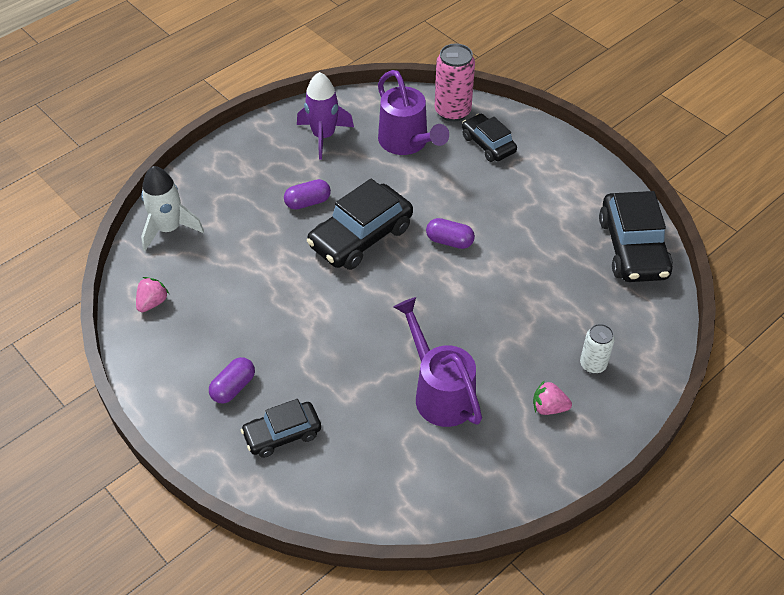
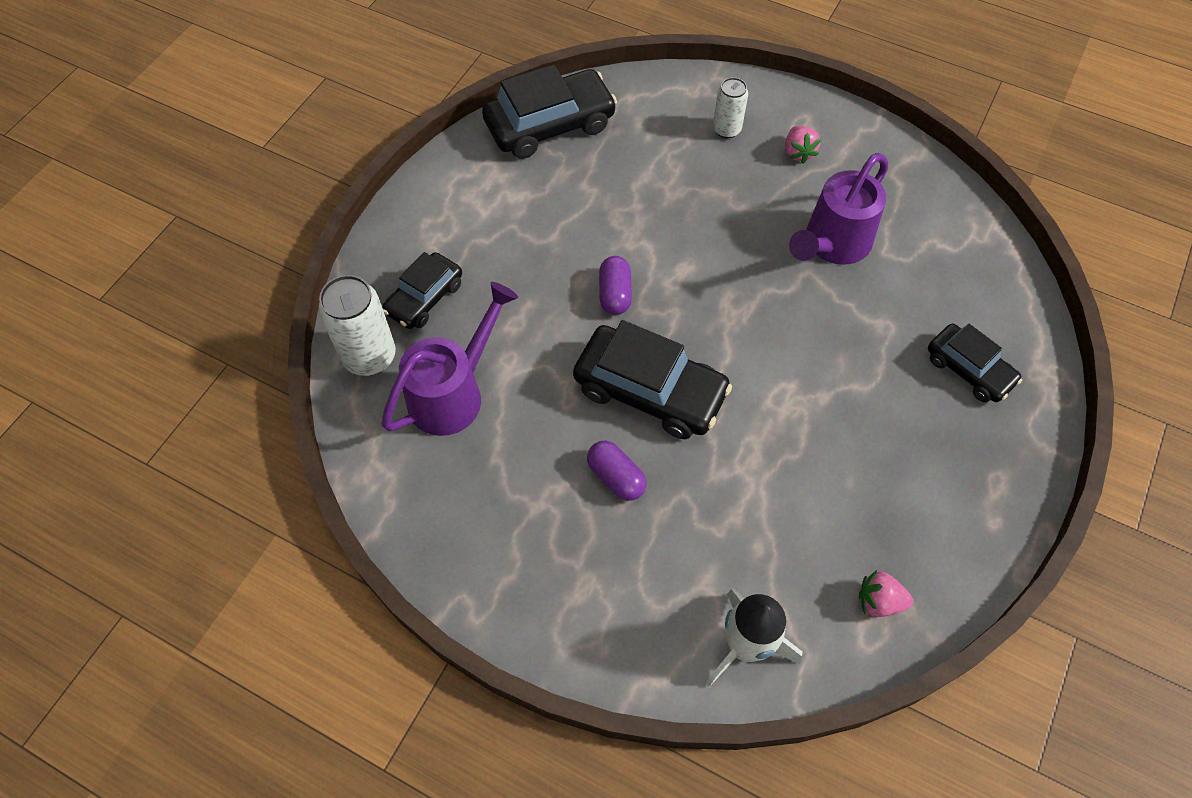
camera: 110 degrees left, 10 degrees up
purple capsule [209,357,255,403] -> none
purple rocket [297,72,354,160] -> none
pink can [435,43,475,122] -> white can [318,275,396,376]

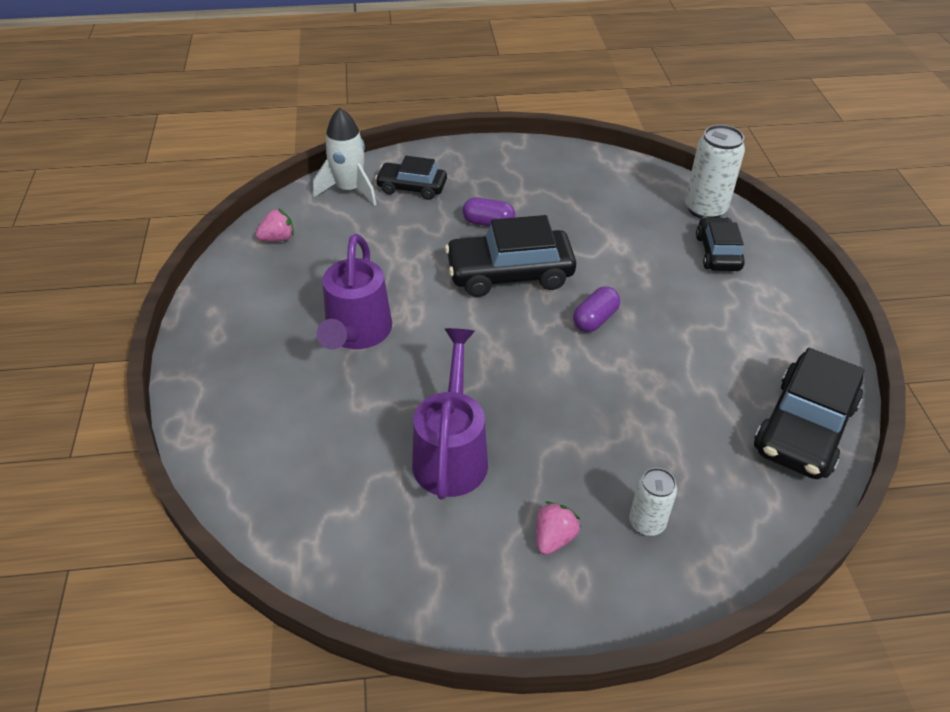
camera: 145 degrees right, 15 degrees down
purple watering can [381,282,518,436] -> purple watering can moved to [317,234,392,350]
purple capsule [599,256,632,315] -> purple capsule turned 75 degrees clockwise [573,286,620,332]
pink strawberry [785,126,821,164] -> pink strawberry turned 75 degrees clockwise [536,501,581,555]
black car [928,324,1022,402] -> black car moved to [375,156,447,200]

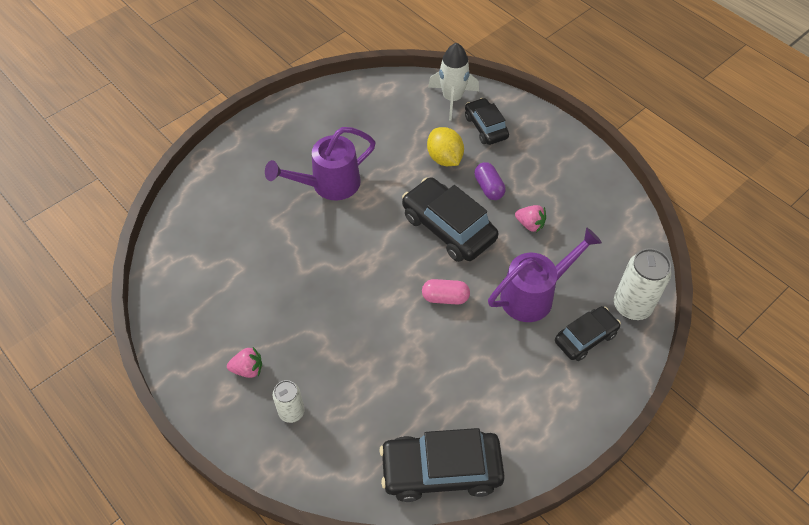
camera: 55 degrees right, 10 degrees up
pink strawberry [255,208,294,242] -> pink strawberry moved to [515,205,546,233]
purple watering can [412,328,488,500] -> purple watering can moved to [488,227,602,322]
purple capsule [573,286,620,332] -> pink capsule [422,279,470,305]
none -> yellow lemon [427,127,464,166]

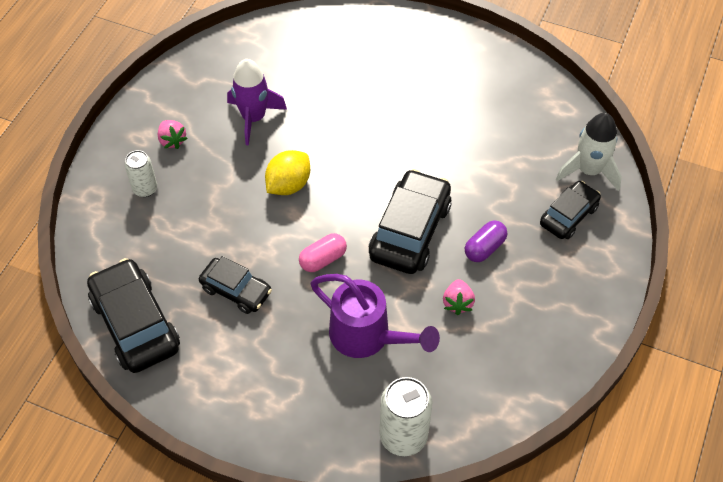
camera: 65 degrees right, 0 degrees up
purple watering can [265,127,376,200] -> none
pink capsule [422,279,470,305] -> pink capsule turned 75 degrees clockwise [299,233,347,272]
yellow lemon [427,127,464,166] -> yellow lemon moved to [265,150,310,195]
black car [555,306,621,361] -> black car moved to [199,256,272,314]
none -> purple rocket [227,59,287,146]

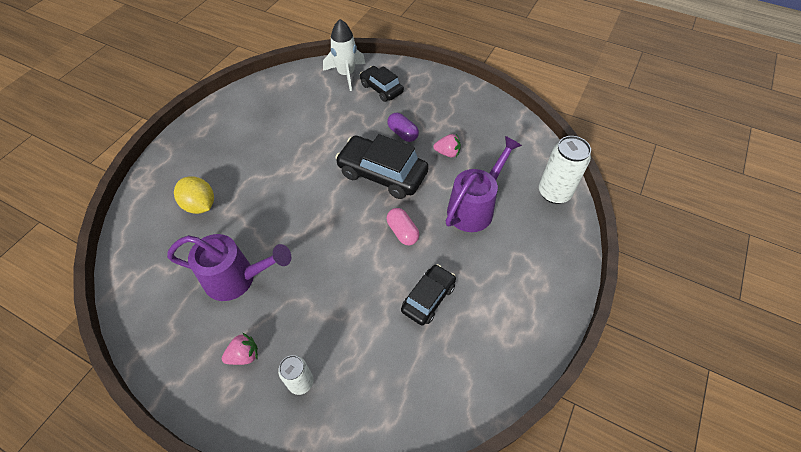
camera: 85 degrees left, 0 degrees up
black car [87,258,180,373] -> none
purple rocket [227,59,287,146] -> purple watering can [167,234,291,301]
yellow lemon [265,150,310,195] -> yellow lemon moved to [174,176,214,214]

